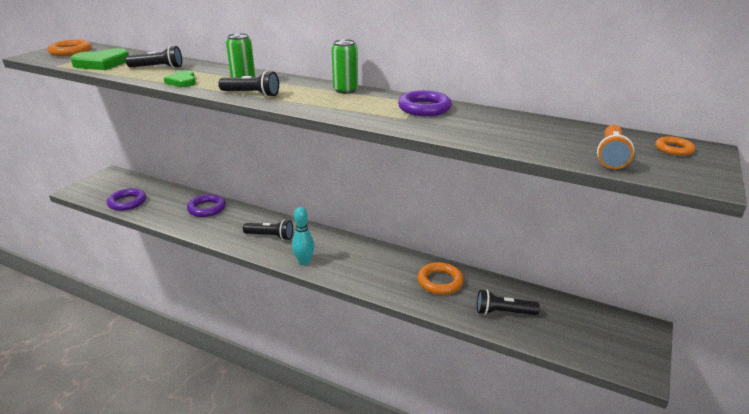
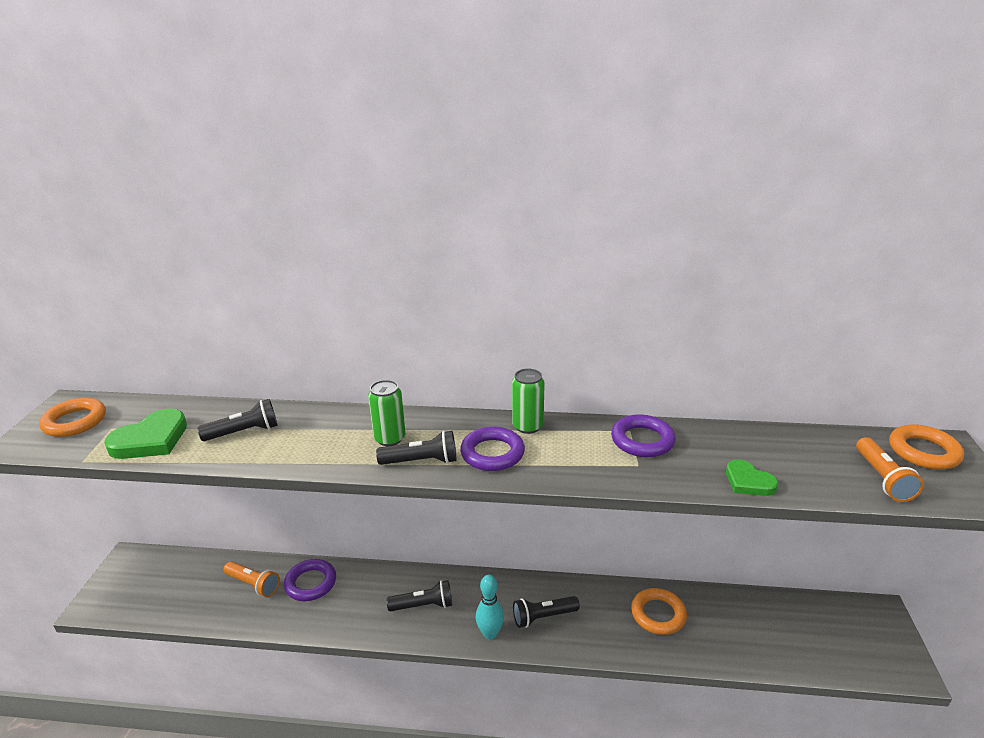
camera: 20 degrees left, 0 degrees up
purple ring [107,188,146,211] -> purple ring moved to [460,427,525,471]
green heart [164,70,196,87] -> green heart moved to [726,459,778,496]
black flashlight [477,290,540,315] -> black flashlight moved to [513,596,580,628]
orange ring [656,136,695,156] -> orange ring [889,424,964,470], size x1.76
none -> orange flashlight [223,561,280,597]

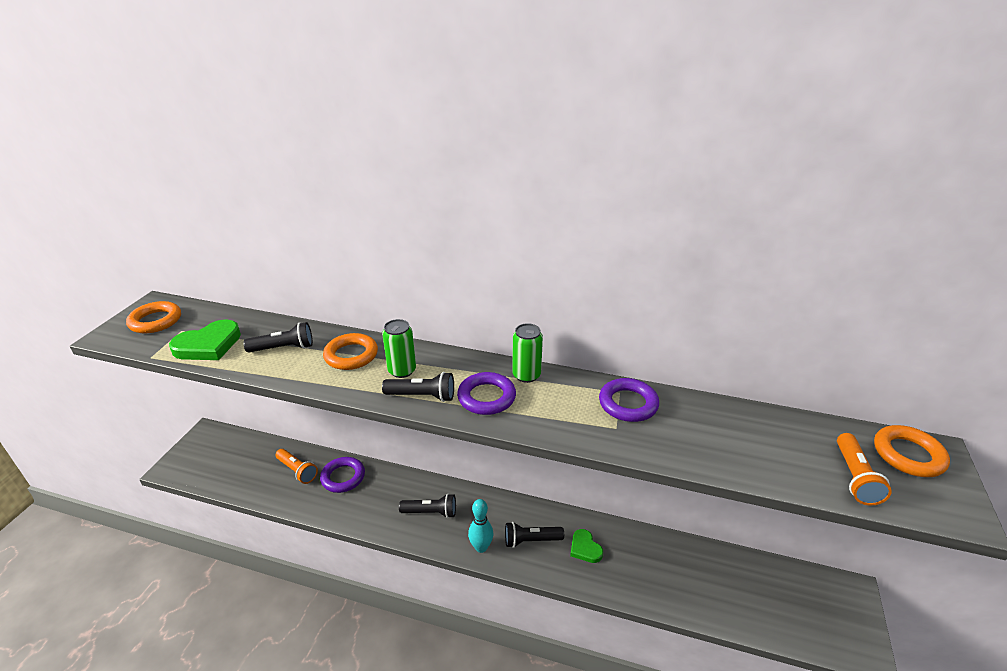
camera: 10 degrees right, 5 degrees up
orange ring [631,588,687,635] -> orange ring moved to [323,333,378,370]
green heart [726,459,778,496] -> green heart moved to [570,529,603,563]

